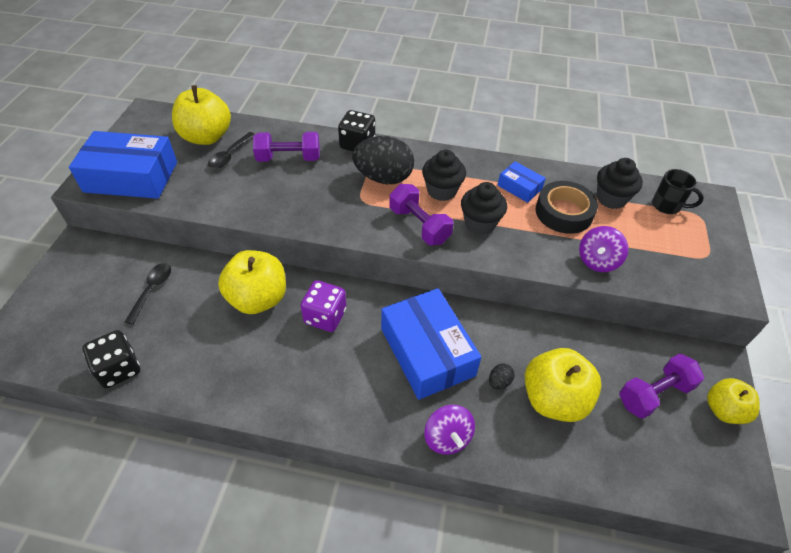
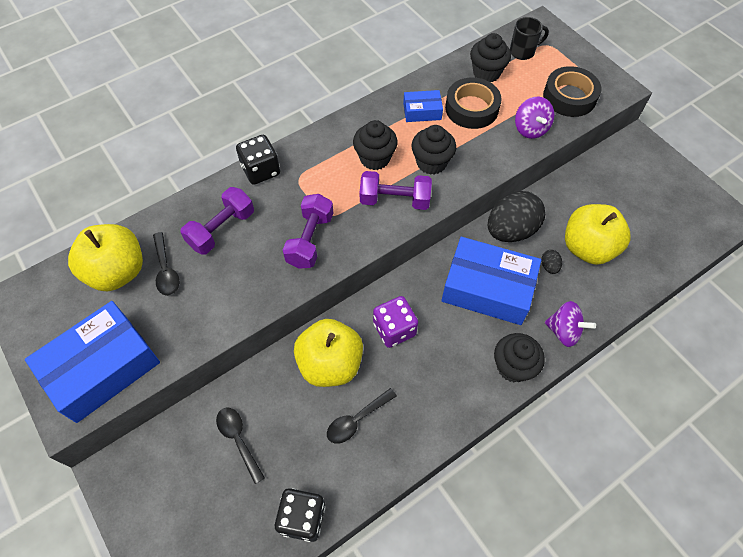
camera: 45 degrees left, 10 degrees up
black egg [352,136,414,184] -> black egg moved to [488,191,545,242]
purple dumbbell [619,353,704,419] -> purple dumbbell moved to [283,194,333,269]
yellow apple [707,378,760,424] -> none
none -> black spoon [327,388,397,444]
none -> black cupcake [494,333,545,382]
none -> black tape [543,66,601,117]

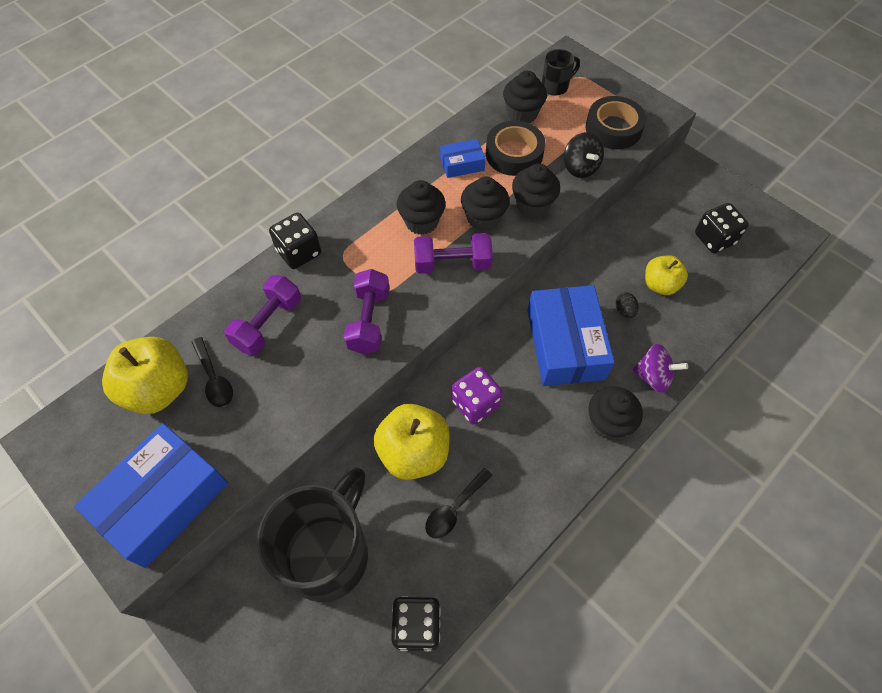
camera: 10 degrees left, 0 degrees up
black spoon [216,408,265,484] -> black mug [257,467,368,602]
blue box [441,237,541,325] -> blue box turned 75 degrees clockwise [527,285,615,386]
black egg [488,191,545,242] -> none
purple spinning top [515,97,554,139] -> black spinning top [564,132,604,178]
yellow apple [565,204,631,265] -> yellow apple [645,255,688,295], size x0.63
none -> black cupcake [512,163,560,218]
none -> black dice [695,203,749,253]

